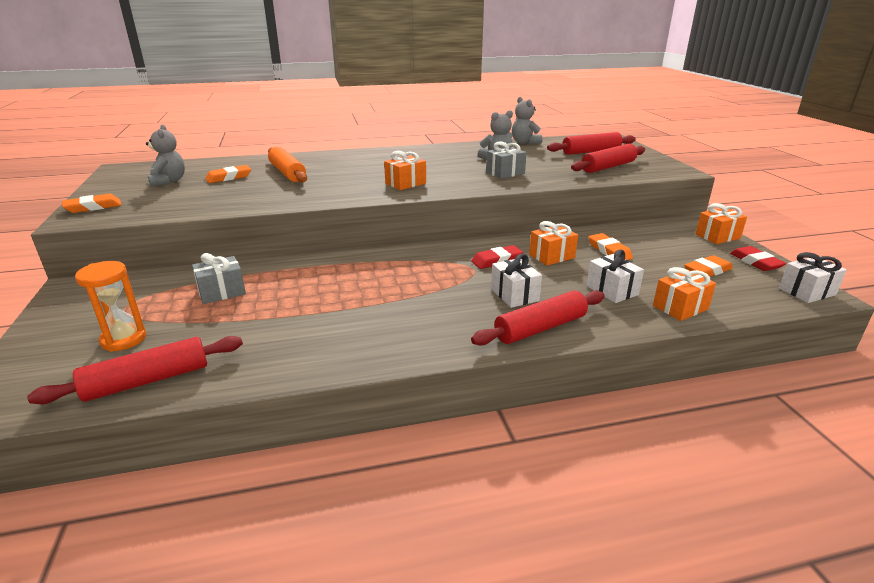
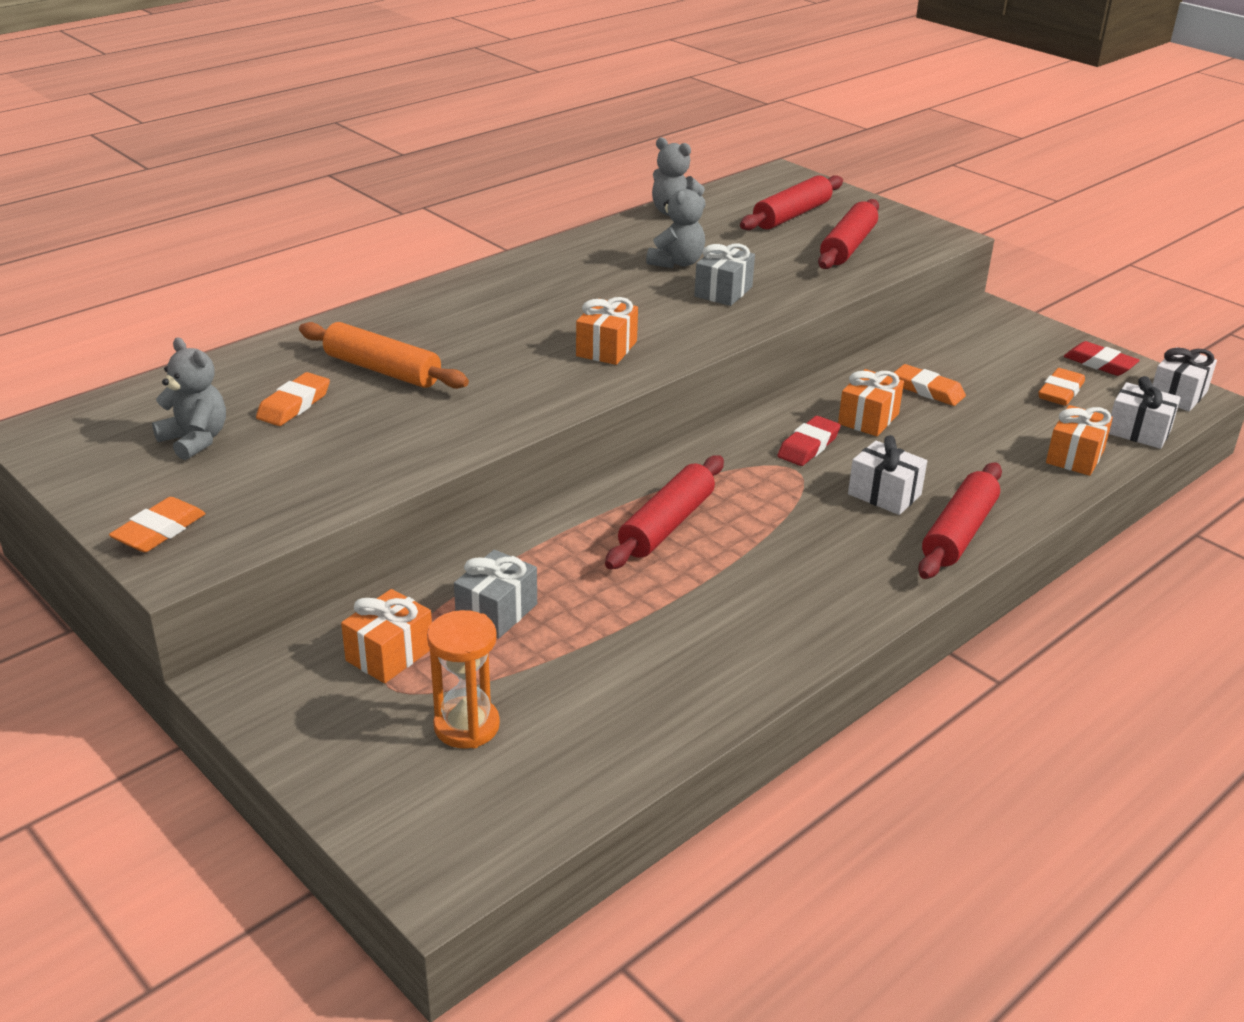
camera: 30 degrees left, 5 degrees up
red rolling pin [27,336,243,404] -> red rolling pin moved to [605,455,724,569]
white gift [586,250,644,303] -> white gift moved to [1109,376,1181,449]
orange gift [696,203,747,244] -> orange gift moved to [341,589,432,683]

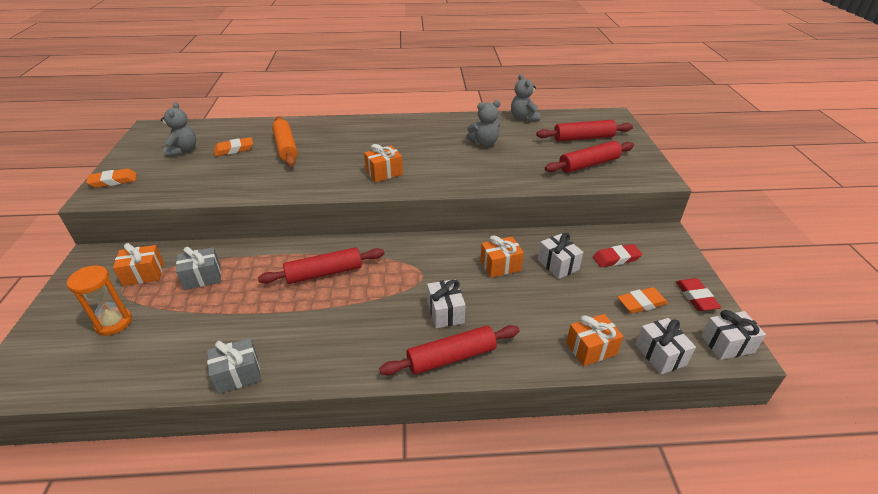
camera: 40 degrees right, 5 degrees up
grey gift [694,244,755,306] -> grey gift moved to [207,338,261,394]
red eraser [777,416,841,466] -> red eraser moved to [593,244,642,267]
orange eraser [893,364,966,406] -> white gift [538,233,583,279]

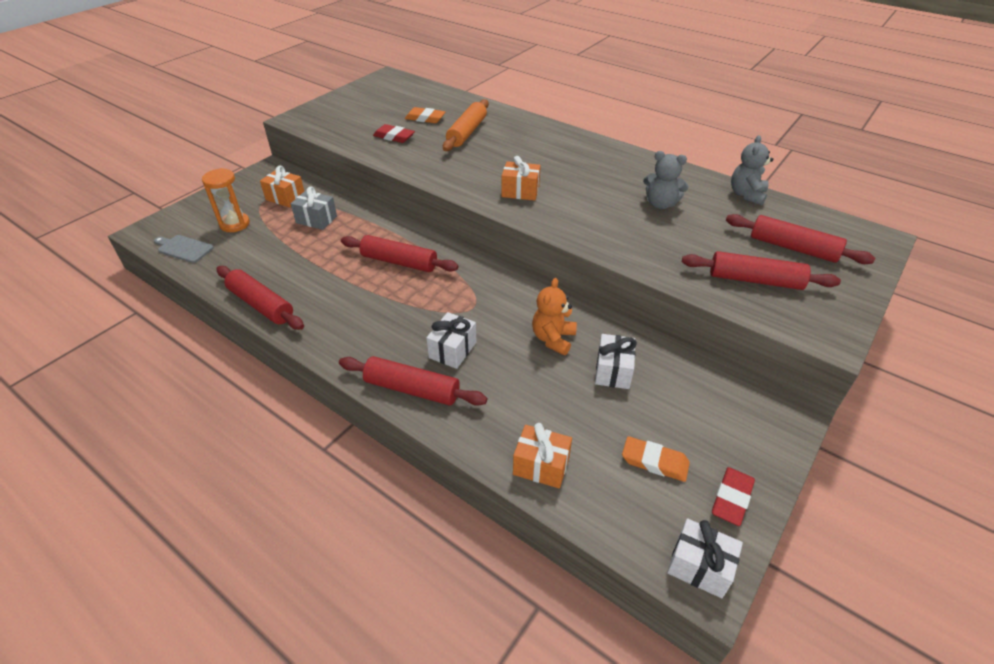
camera: 40 degrees right, 5 degrees up
orange eraser [86,169,137,188] -> none
grey teddy bear [161,102,196,157] -> none
grey gift [207,338,261,394] -> red rolling pin [216,266,304,330]
orange gift [480,235,524,278] -> orange teddy bear [532,278,577,355]
red eraser [593,244,642,267] -> red eraser moved to [373,124,415,143]
white gift [635,318,696,374] -> none
none -> grey cutting board [154,235,214,263]

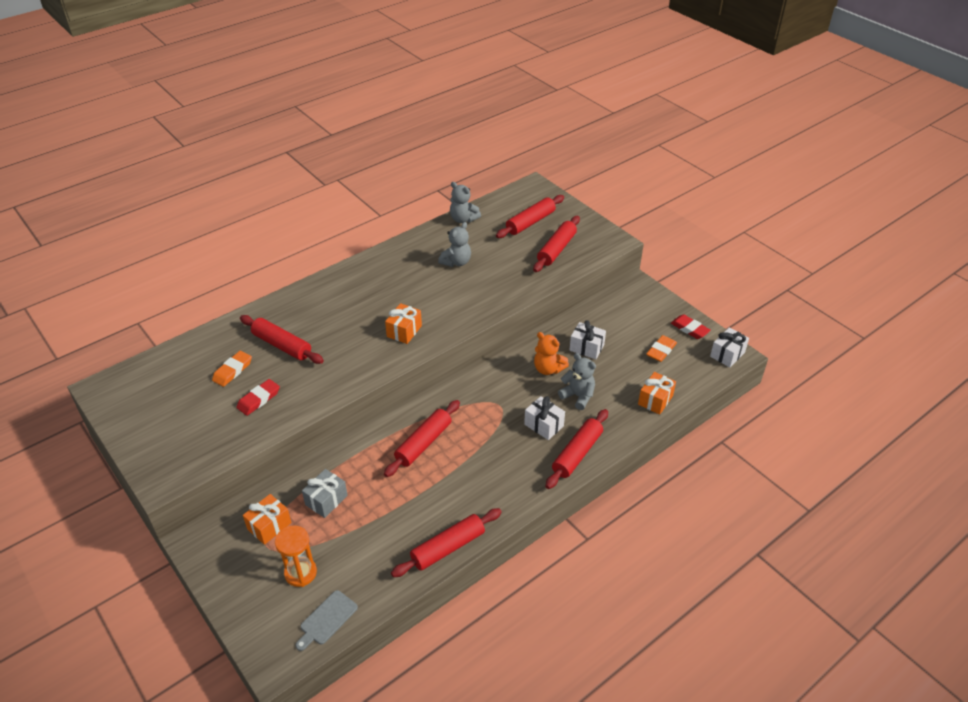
camera: 75 degrees left, 0 degrees up
orange rolling pin [443,99,489,151] -> red rolling pin [240,315,324,364]
none -> grey teddy bear [558,353,596,410]

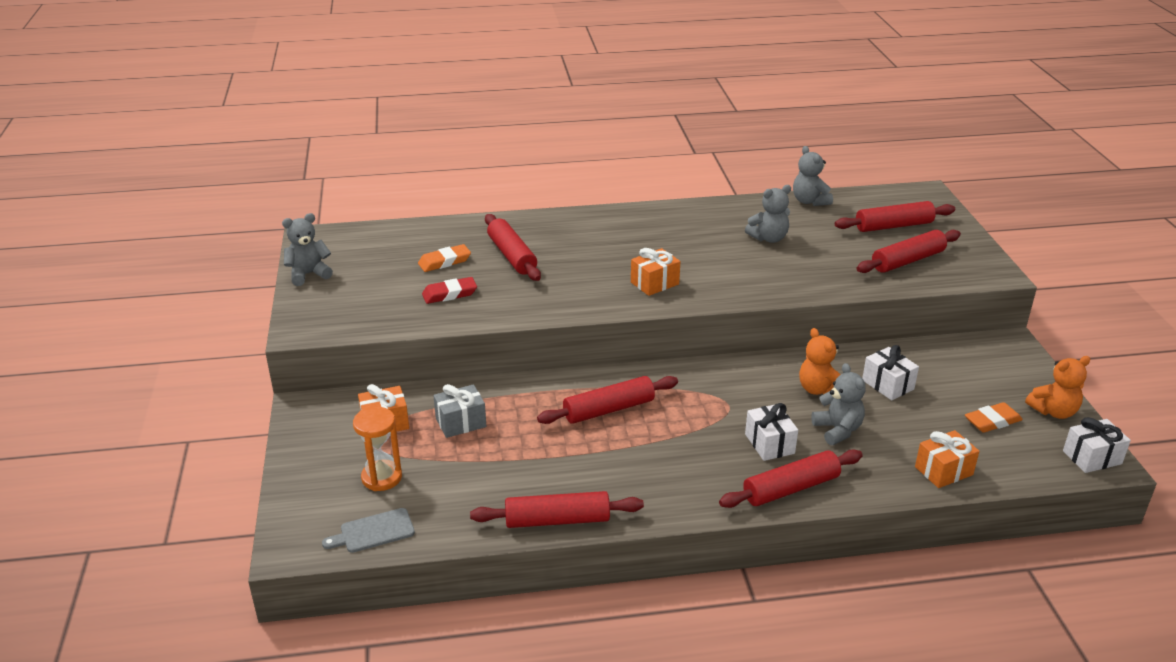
camera: 30 degrees right, 10 degrees down
red eraser [671,314,711,339] -> orange teddy bear [1025,356,1090,419]
none -> grey teddy bear [282,213,333,286]

